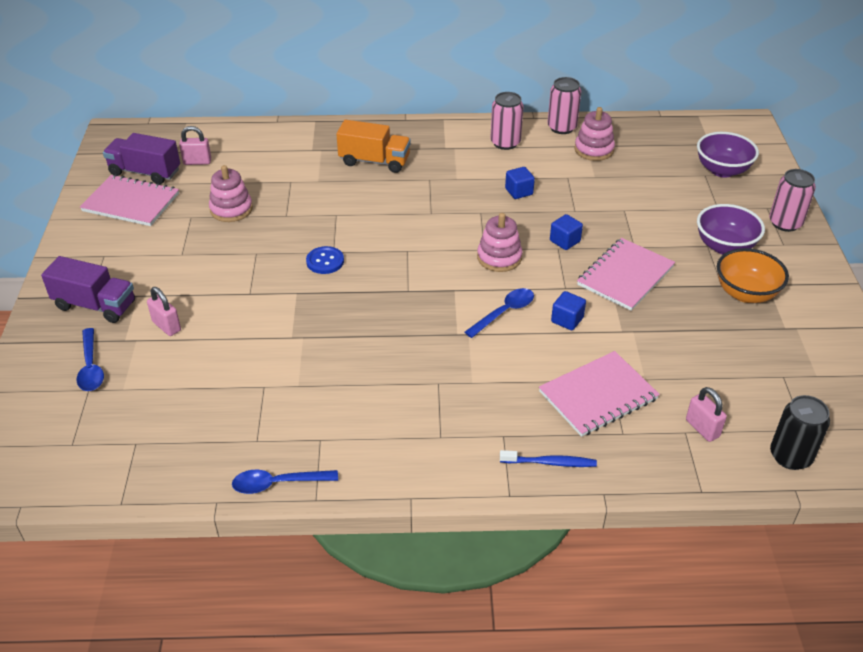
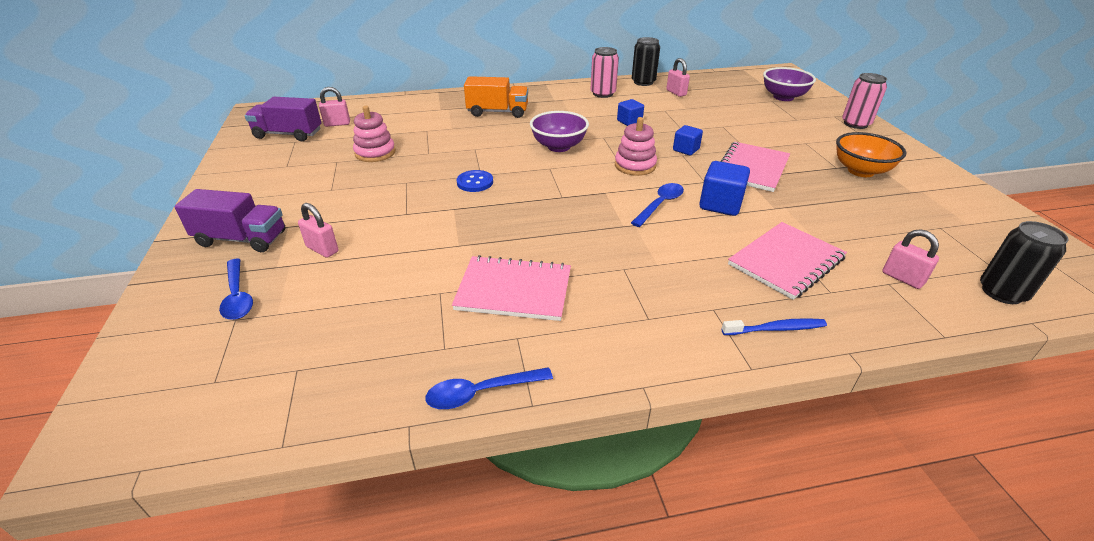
camera: 10 degrees left, 5 degrees down
pink notebook [80,174,179,226] -> pink notebook moved to [452,255,571,321]
pink can [547,77,581,134] -> black can [632,37,660,86]
blue cube [551,291,586,330] -> blue cube [699,161,750,216], size x1.55
pink stacking toy [575,107,615,161] -> pink padlock [666,58,690,97]
purple bowl [697,204,765,255] -> purple bowl moved to [530,111,589,152]

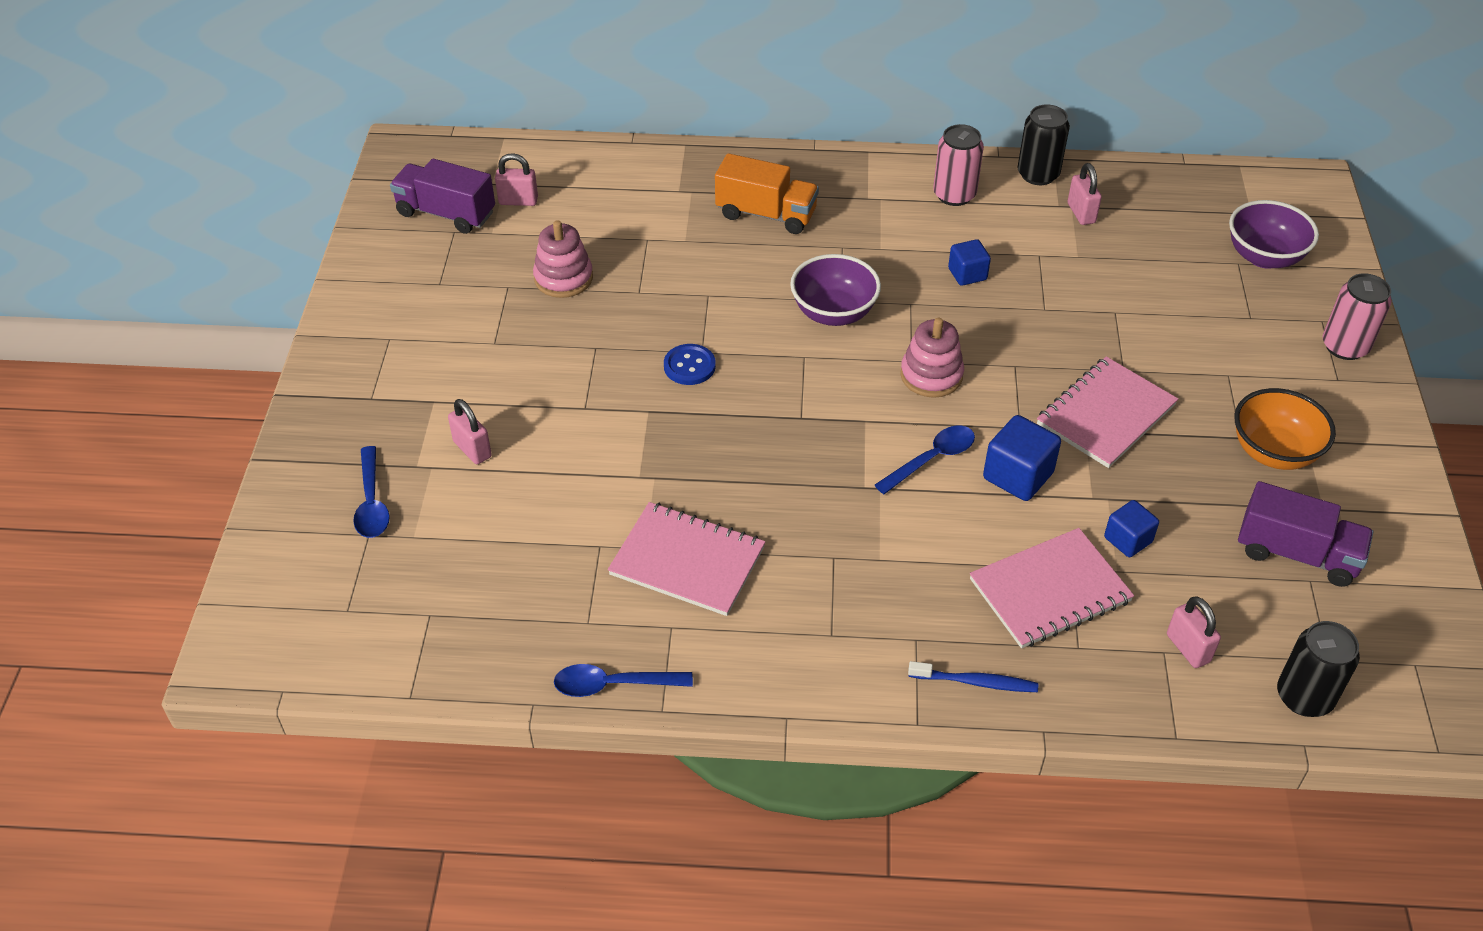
camera: 15 degrees right, 10 degrees up
purple truck [174,189,285,252] -> purple truck moved to [1238,481,1373,587]
blue cube [673,125,703,155] -> blue cube moved to [1104,500,1159,557]

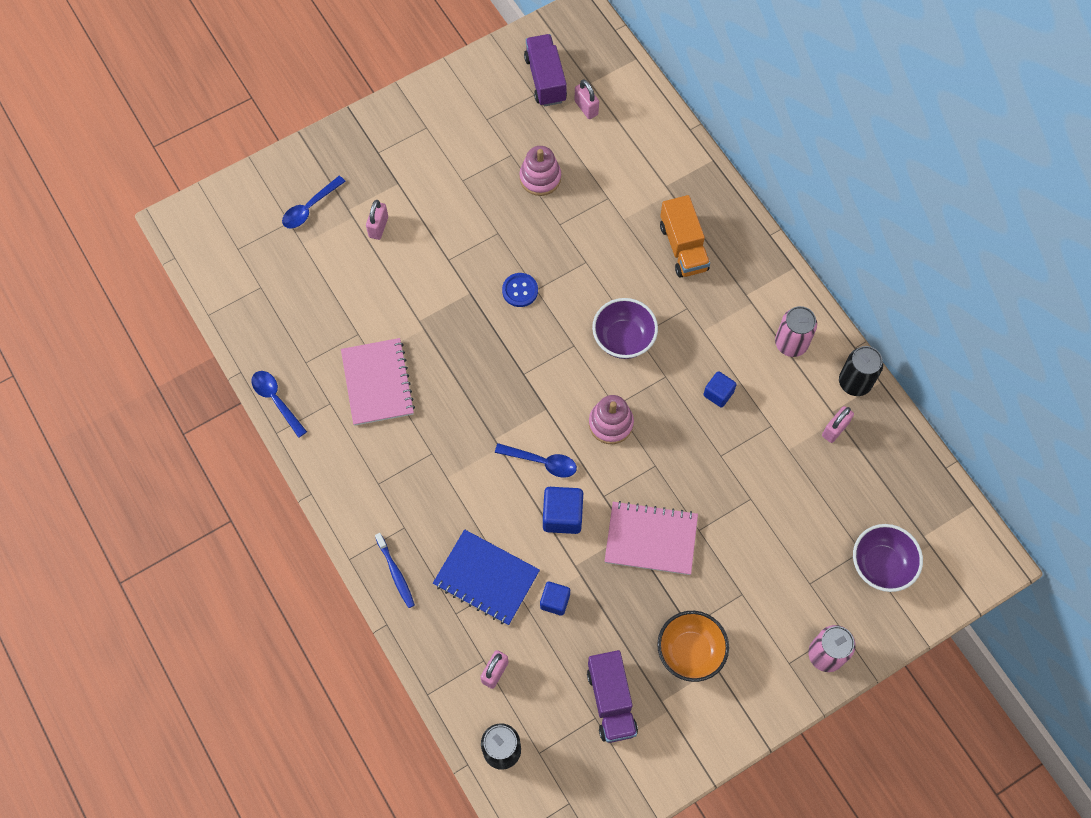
camera: 55 degrees right, 20 degrees up
pink notebook [970,528,1134,648] -> blue notebook [433,529,540,625]

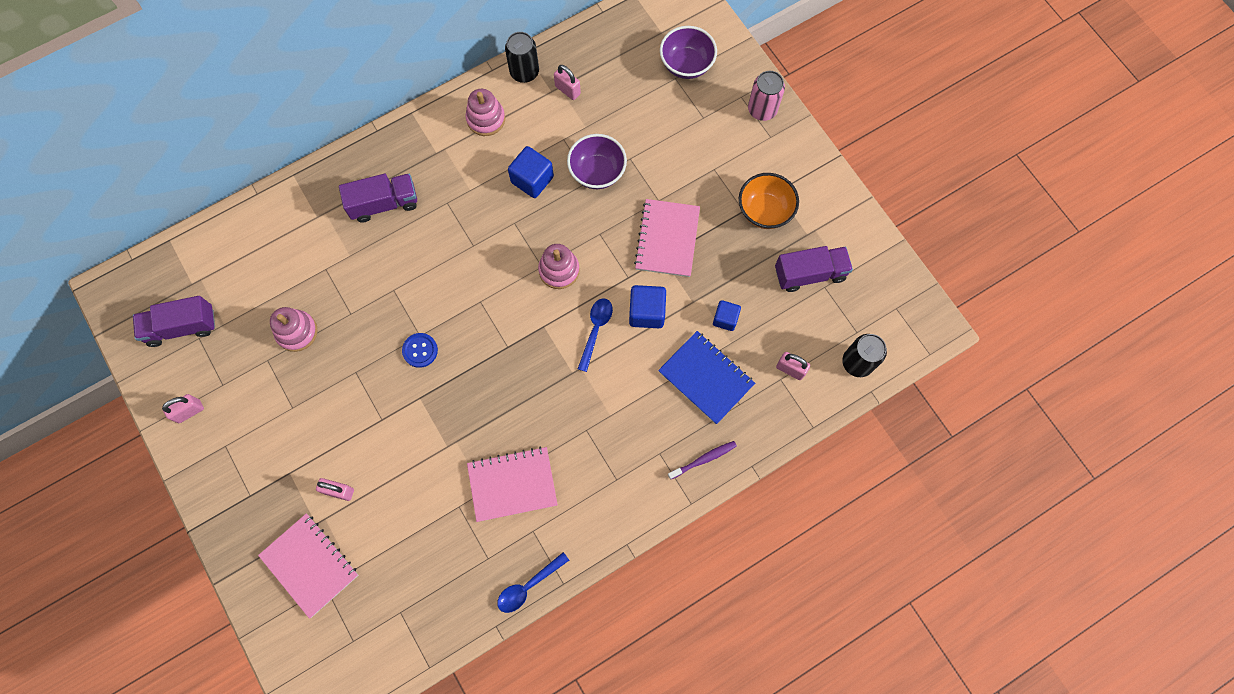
camera: 90 degrees left, 5 degrees up
blue spoon [282,176,346,229] -> pink notebook [258,513,358,619]
blue toothbrush [375,533,415,608] -> purple toothbrush [668,441,737,480]
blue notebook [433,529,540,625] -> blue notebook turned 75 degrees counterclockwise [658,331,755,424]
pink padlock [574,79,599,119] -> pink padlock moved to [162,394,204,423]
purple bowl [592,298,658,359] -> purple bowl moved to [567,134,627,189]
orange truck [660,195,710,278] -> purple truck [339,174,417,222]
blue cube [703,371,737,408] -> blue cube [508,146,554,198], size x1.55
pink can [775,306,817,357] -> pink stacking toy [466,89,505,136]

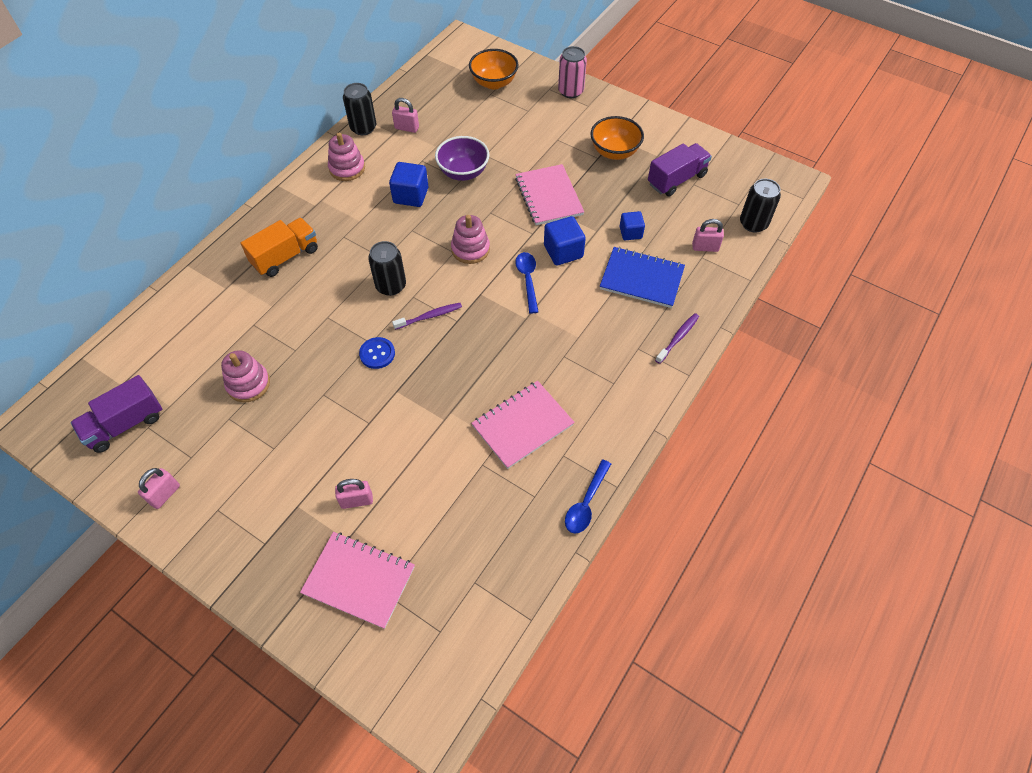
camera: 25 degrees left, 15 degrees down
purple truck [339,174,417,222] -> orange truck [241,217,318,277]
purple bowl [660,26,717,79] -> orange bowl [469,49,519,90]
none -> black can [368,241,406,296]
none -> purple toothbrush [392,303,462,330]

